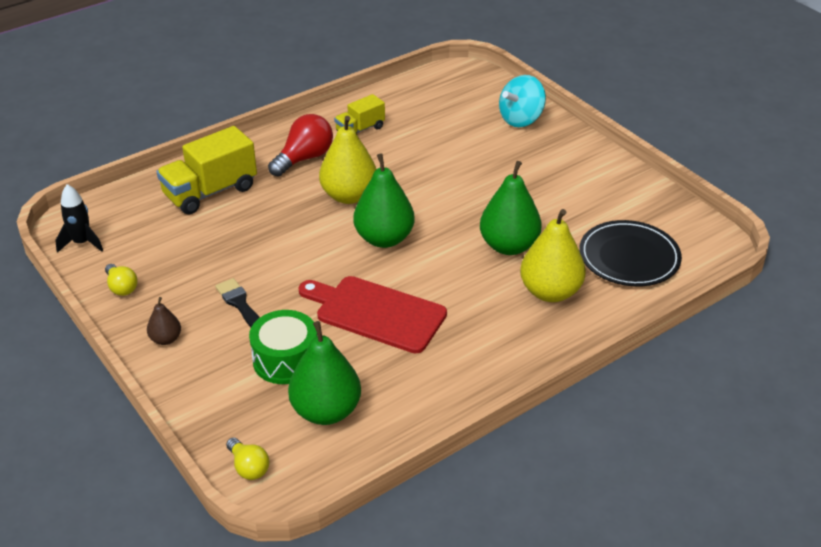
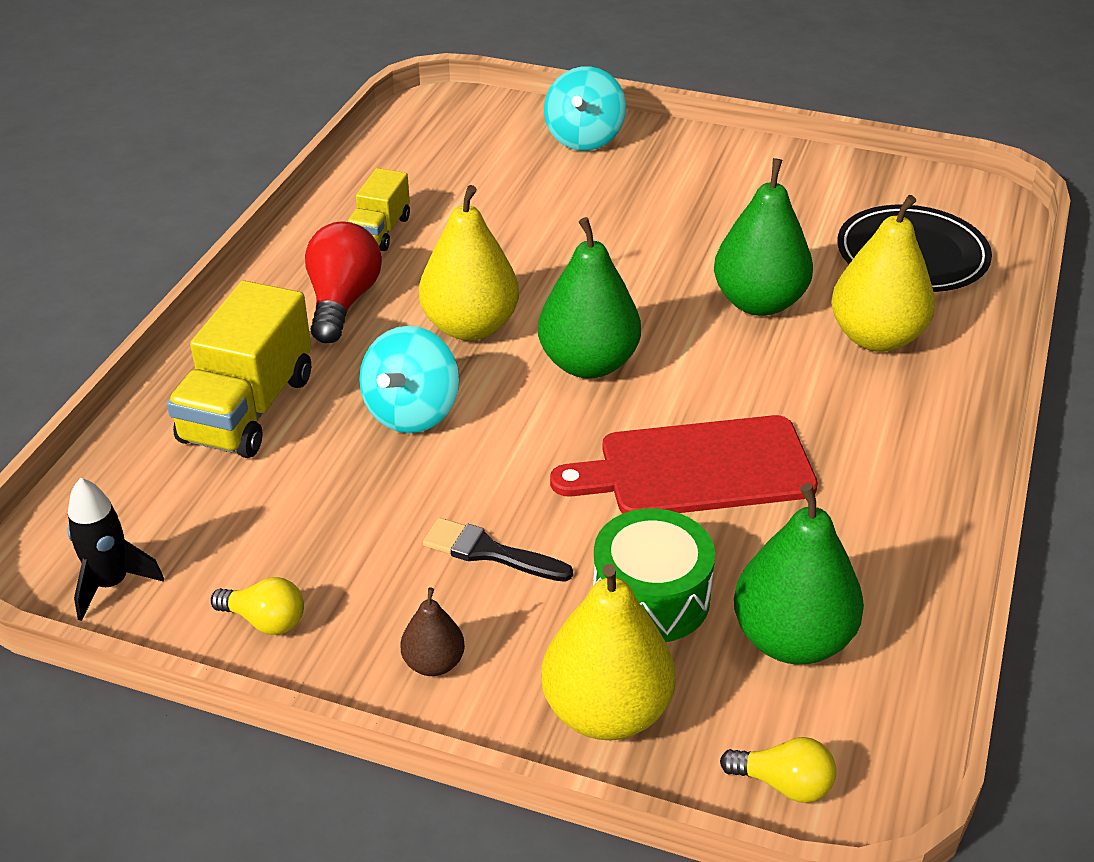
camera: 35 degrees left, 0 degrees up
none -> turquoise spinning top [359,326,459,433]
none -> yellow pear [541,564,676,740]

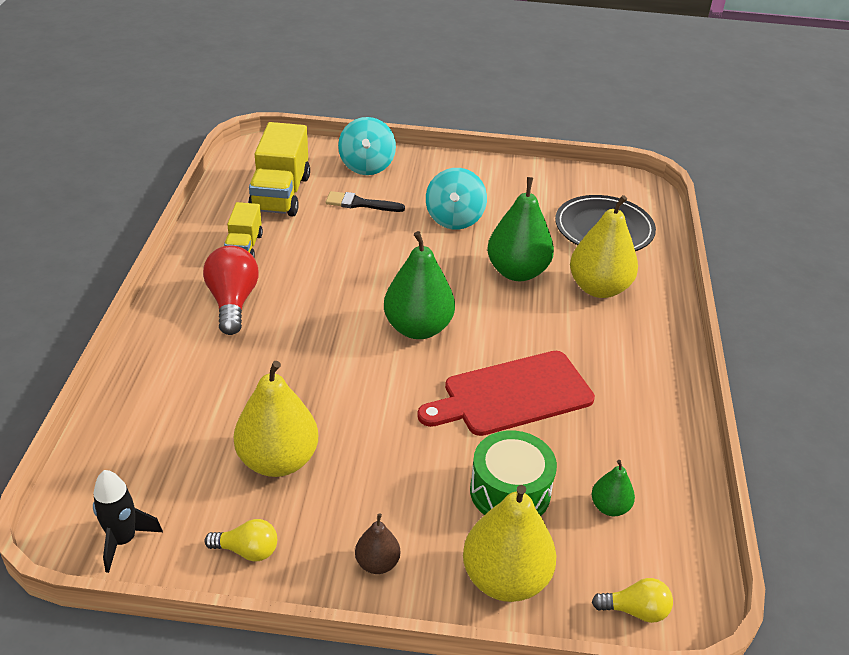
camera: 15 degrees left, 0 degrees up
yellow truck [167,280,311,458] -> yellow truck moved to [248,122,310,216]
turquoise spinning top [359,326,459,433] -> turquoise spinning top moved to [426,168,487,230]
yellow pear [419,185,519,341] -> yellow pear moved to [234,361,318,477]
black brush [423,518,573,582] -> black brush moved to [326,191,405,212]
green pear [734,483,864,664] -> green pear [592,460,635,516], size x0.50

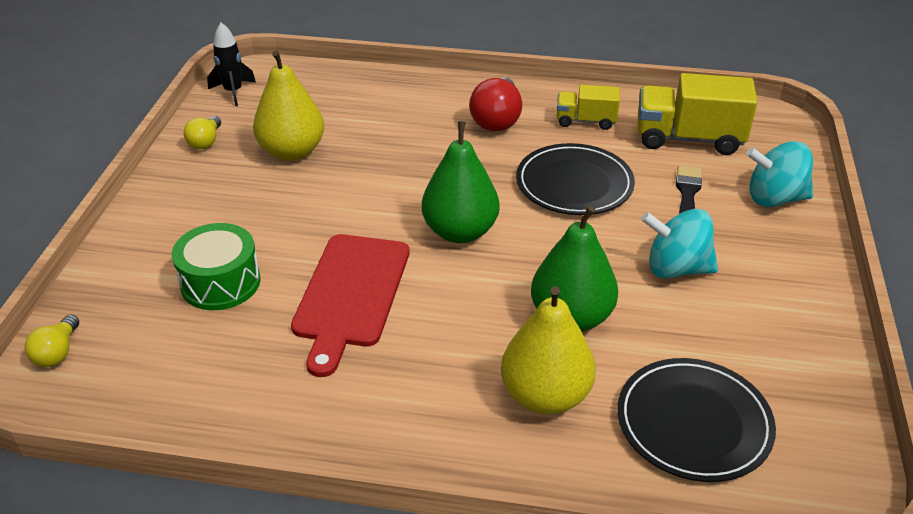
camera: 95 degrees right, 0 degrees up
red light bulb [203,245,259,335] -> red light bulb turned 105 degrees clockwise [469,77,522,131]
brown pear [355,513,400,574] -> none
red cutting board [417,351,595,436] -> red cutting board turned 150 degrees counterclockwise [291,234,409,377]
yellow pear [463,485,556,602] -> none
green pear [592,460,635,516] -> none
none -> black plate [516,143,635,215]

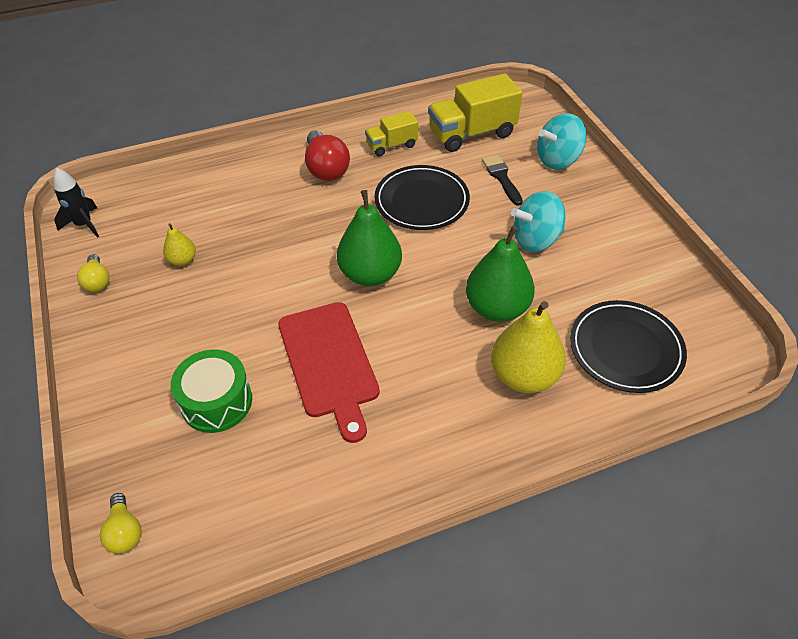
camera: 30 degrees left, 10 degrees up
yellow pear [253,50,324,161] -> yellow pear [163,223,196,266], size x0.50

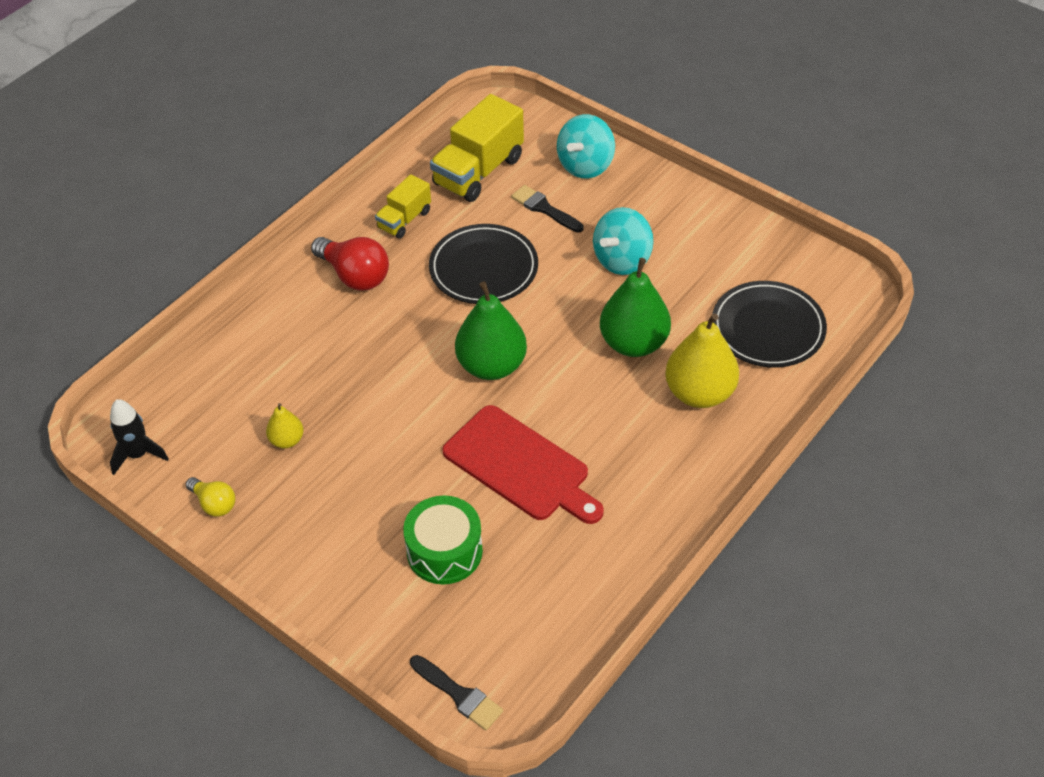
camera: 30 degrees left, 0 degrees up
yellow light bulb [100,493,141,554] -> black brush [410,655,503,730]

